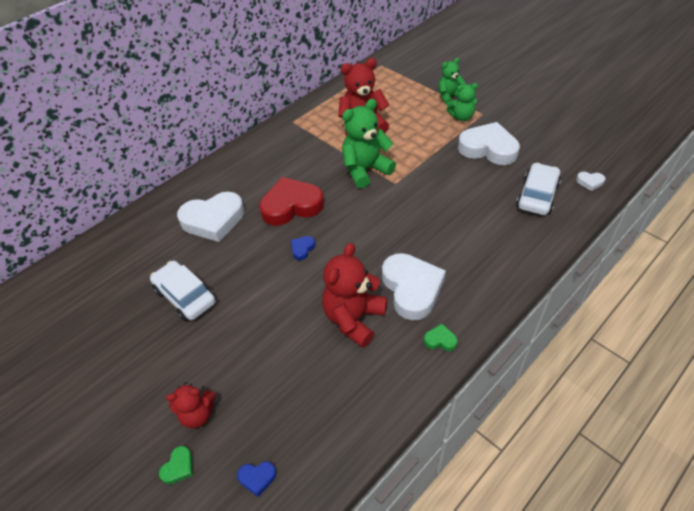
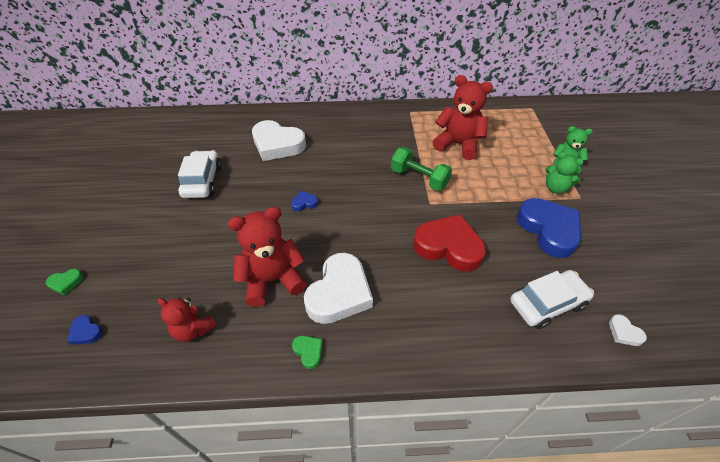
camera: 40 degrees right, 0 degrees up
red teddy bear [166,382,216,428] -> red teddy bear moved to [158,297,217,342]
red heart [259,177,324,226] -> red heart moved to [413,214,486,272]
green teddy bear [342,99,396,188] -> green dumbbell [391,147,452,191]
white heart [458,122,520,165] -> blue heart [517,198,581,258]

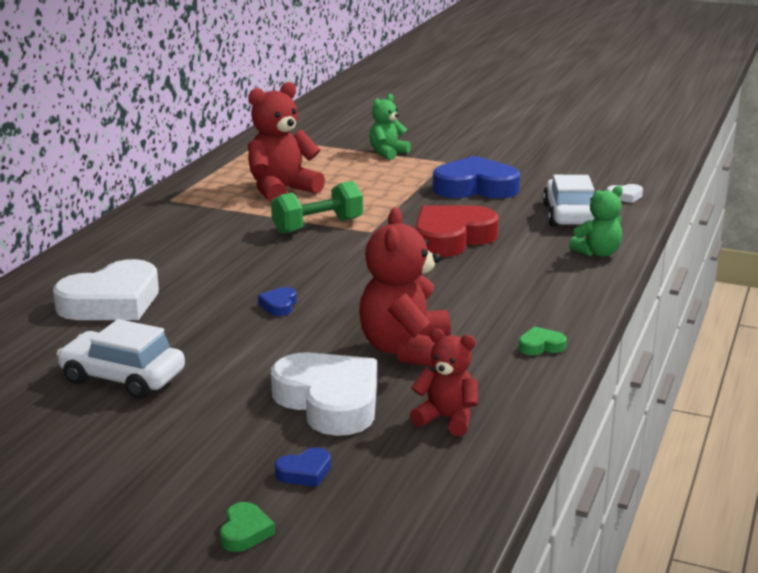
camera: 65 degrees left, 25 degrees down
blue heart [67,315,103,345] -> blue heart moved to [275,447,331,487]
red teddy bear [158,297,217,342] -> red teddy bear turned 120 degrees counterclockwise [410,328,478,436]
white heart [304,253,373,324] -> white heart moved to [271,352,377,436]
green teddy bear [545,152,583,194] -> green teddy bear moved to [569,186,623,257]

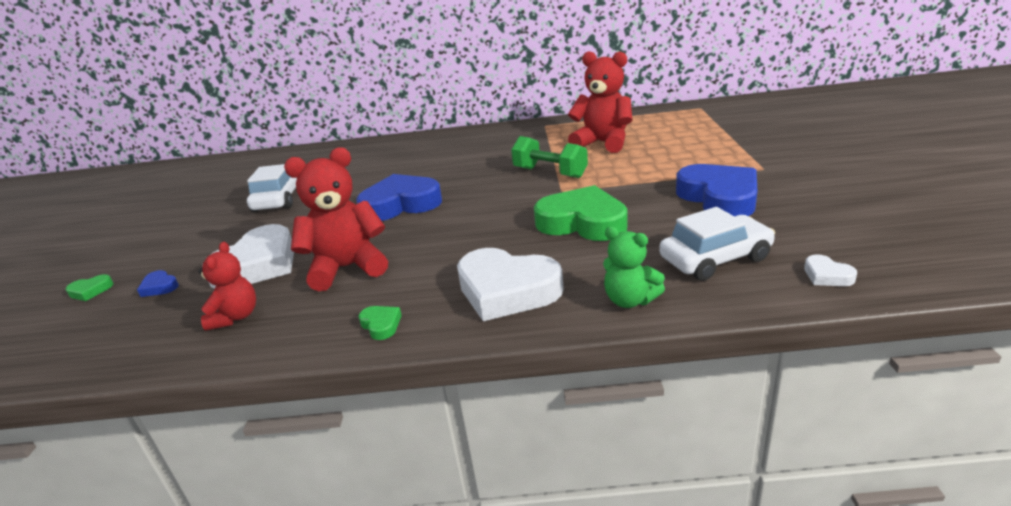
camera: 70 degrees right, 5 degrees up
white heart [53,259,159,320] -> white heart moved to [457,248,564,321]
blue heart [258,287,297,316] -> blue heart [356,174,442,221], size x2.39
green teddy bear [369,94,411,160] -> none
red heart [415,205,499,257] -> green heart [534,185,627,241]

